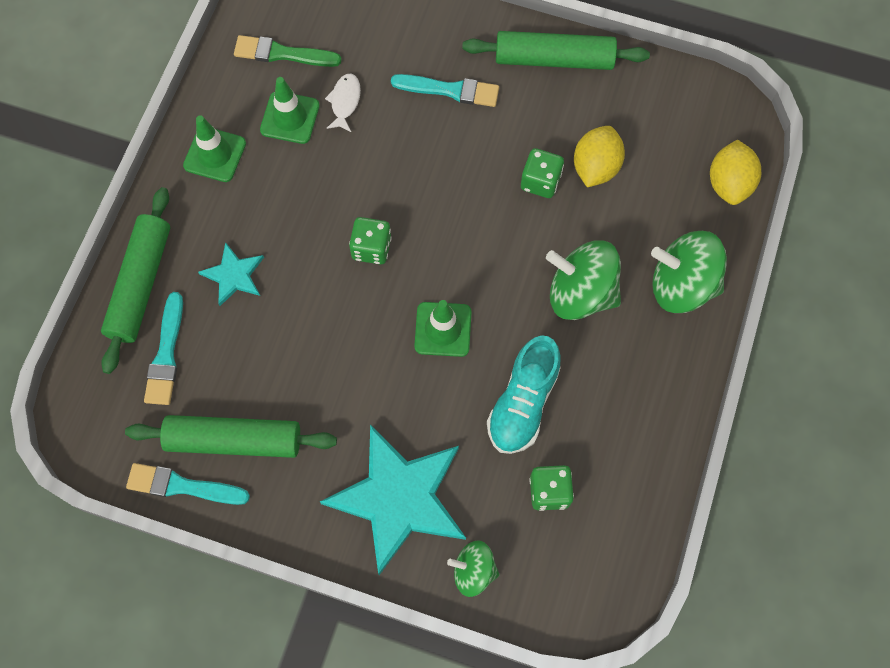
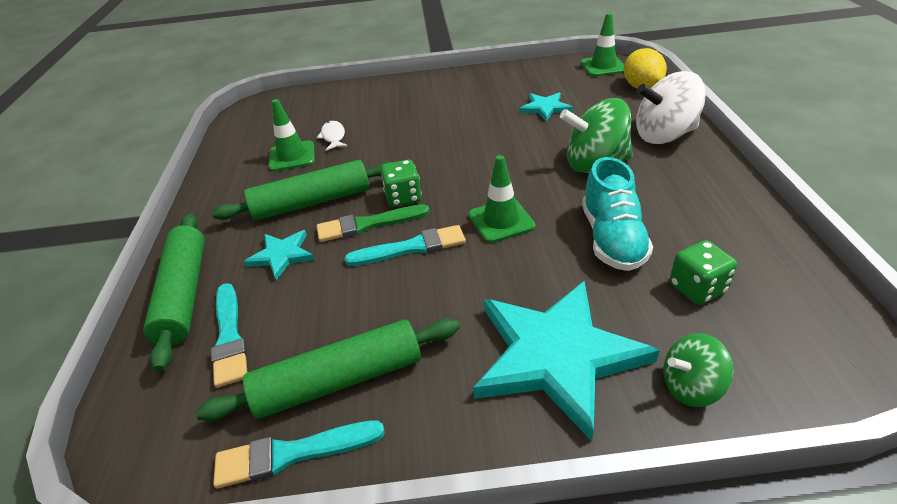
camera: 20 degrees left, 30 degrees down
green traffic cone [183,115,246,182] -> green traffic cone moved to [581,13,624,77]
green brush [234,35,342,67] -> green brush moved to [317,204,430,242]
turquoise brush [391,74,499,107] -> turquoise brush moved to [344,225,466,266]
green rolling pin [462,31,650,70] -> green rolling pin moved to [212,160,393,221]
green dice [521,148,564,198] -> none
yellow lemon [574,126,625,187] -> turquoise star [519,93,573,121]
green spinning top [651,231,727,313] -> white spinning top [636,71,706,144]

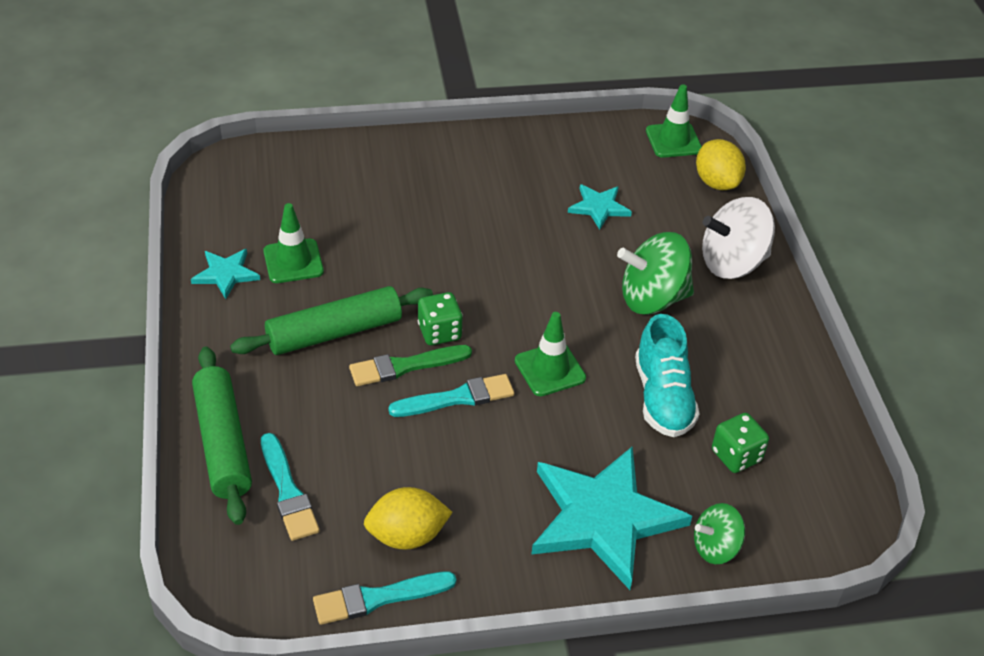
camera: 10 degrees left, 5 degrees up
green rolling pin [196,318,460,421] -> yellow lemon [364,487,452,550]
turquoise star [244,230,315,280] -> turquoise star moved to [191,249,260,299]
white fish [317,121,347,151] -> none

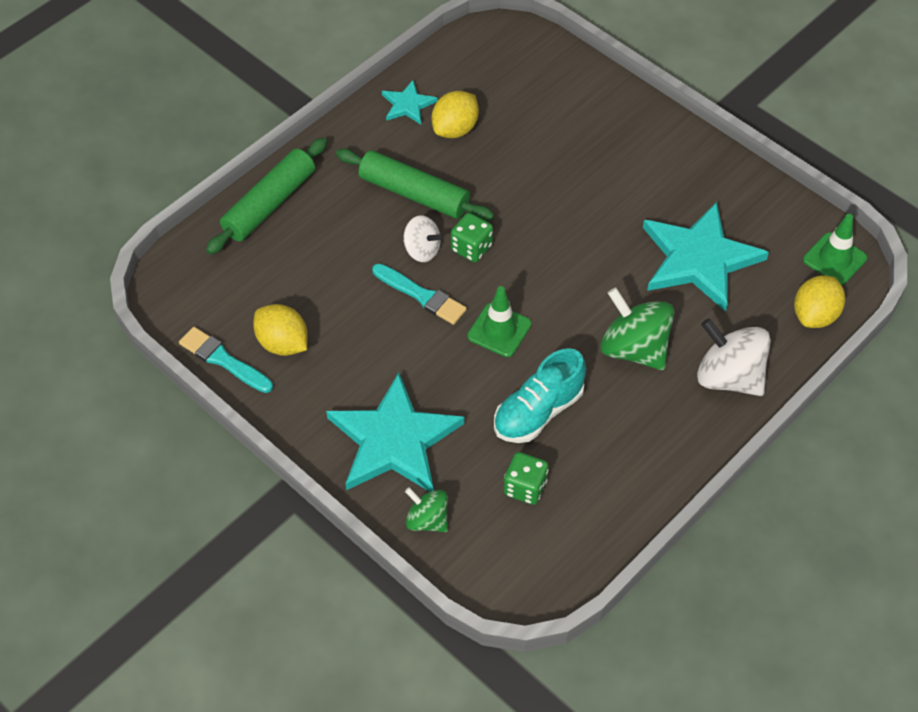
camera: 55 degrees right, 10 degrees up
turquoise brush [261,433,320,541] -> none
green traffic cone [263,203,324,283] -> yellow lemon [432,91,479,138]
green brush [349,345,472,386] -> white spinning top [403,215,442,262]
turquoise star [568,184,632,230] -> turquoise star [643,202,769,312], size x2.09

